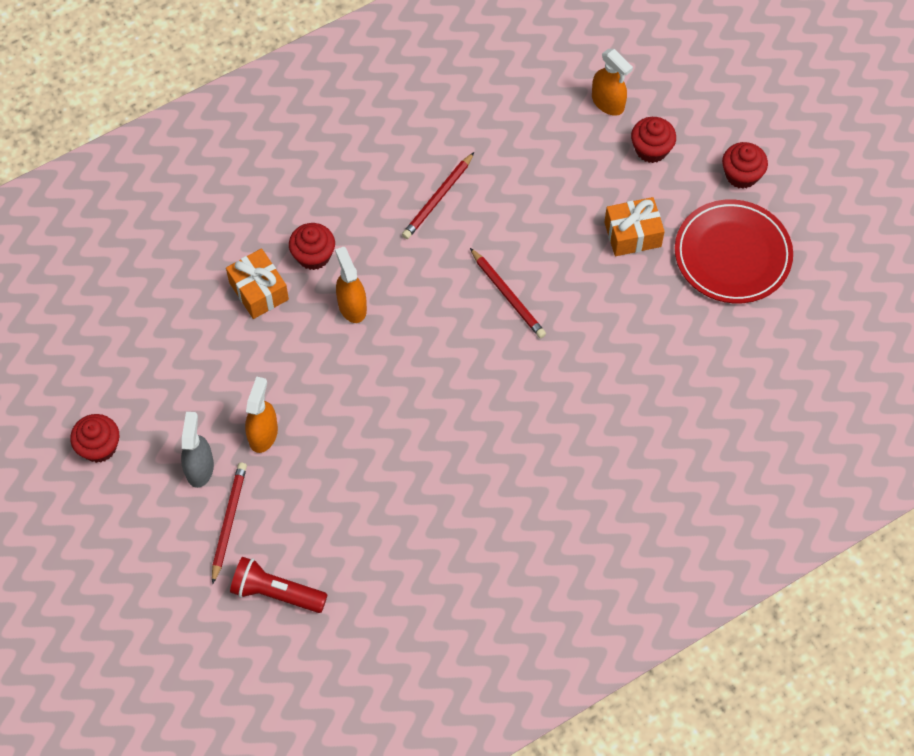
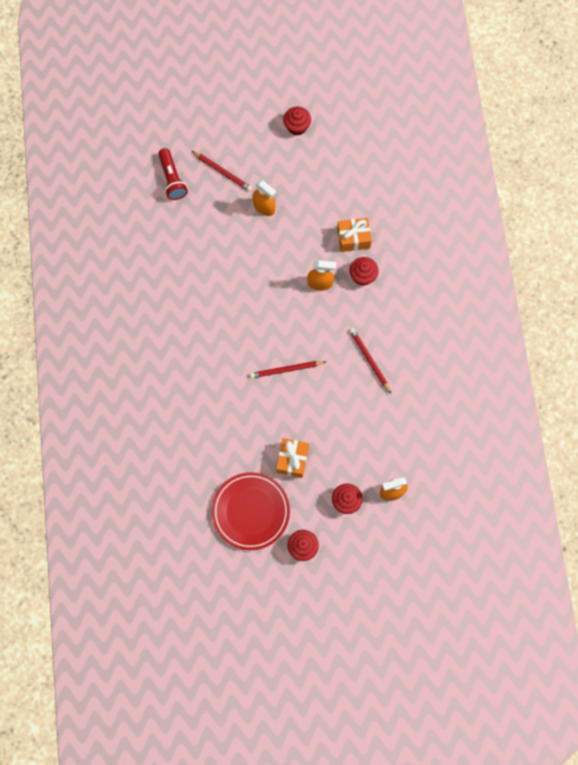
camera: 115 degrees right, 10 degrees up
grey spray bottle [181,412,214,488] -> none
red flashlight [230,557,327,613] -> red flashlight turned 120 degrees clockwise [158,148,188,200]

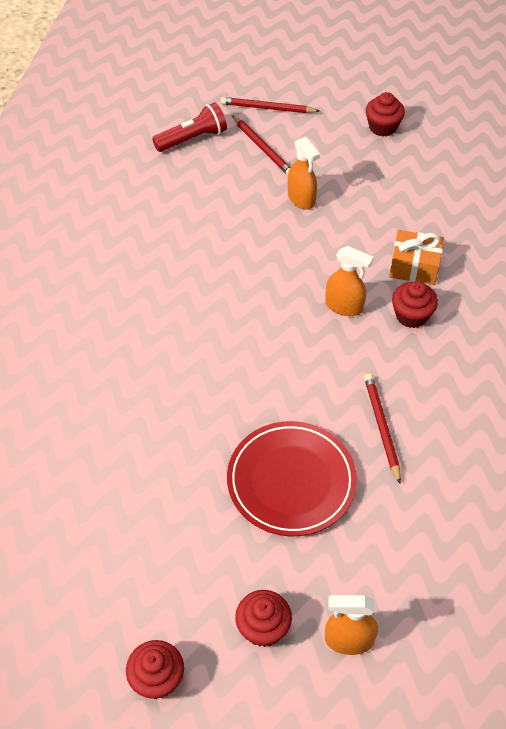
camera: 20 degrees right, 20 degrees down
red flashlight [158,148,188,200] -> red flashlight turned 120 degrees counterclockwise [152,102,227,152]
red plate [212,472,290,550] -> red plate moved to [227,421,357,536]
red pencil [250,361,326,378] -> red pencil moved to [220,97,320,113]
orange gift [276,438,309,478] -> none

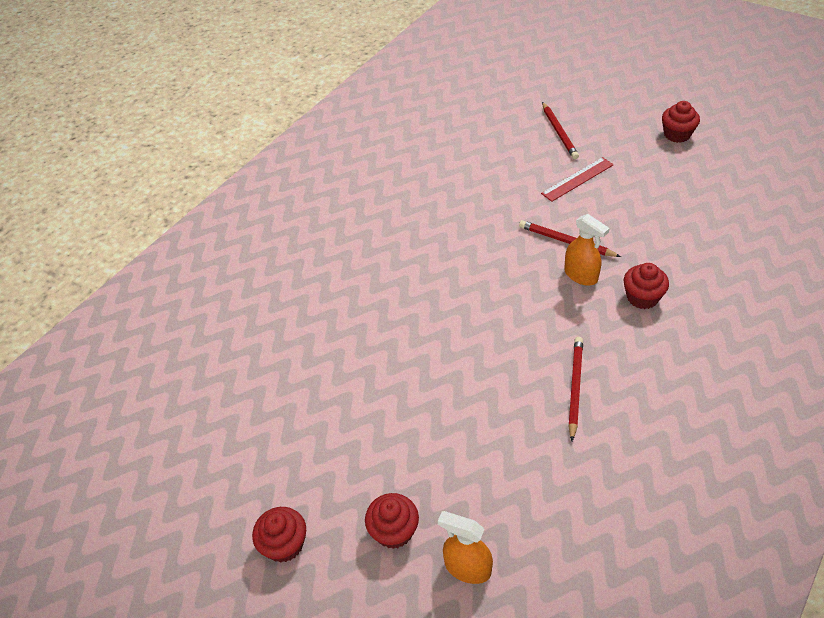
camera: 25 degrees right, 5 degrees down
red flashlight [152,102,227,152] -> none
red pencil [220,97,320,113] -> red pencil moved to [519,220,621,257]
red plate [227,421,357,536] -> none
orange spray bottle [288,137,320,209] -> red ruler [541,157,613,202]
orange gift [389,230,444,285] -> none

